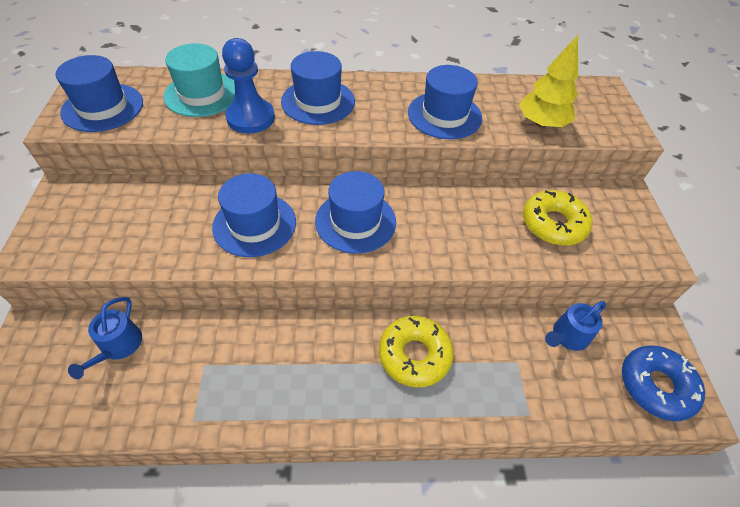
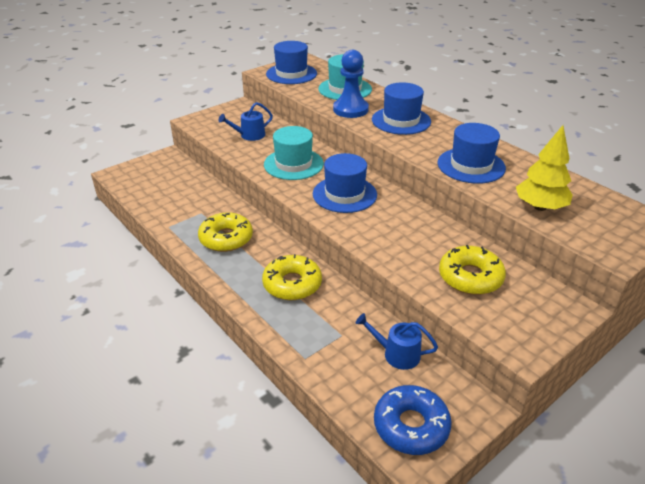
camera: 55 degrees right, 15 degrees down
blue watering can [68,297,142,379] -> blue watering can moved to [218,102,273,141]
blue hat [212,173,296,257] -> turquoise hat [264,126,324,180]
none -> yellow donut [198,212,253,252]

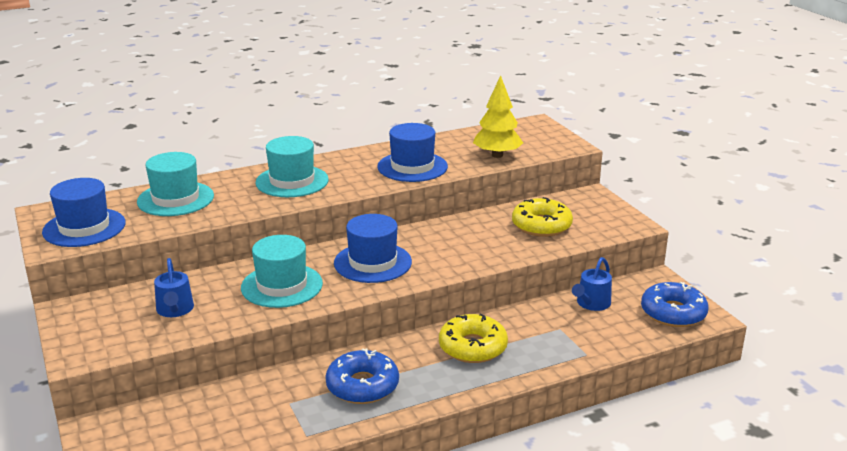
camera: 75 degrees left, 10 degrees down
yellow donut [198,212,253,252] -> blue donut [325,348,399,404]
blue pawn [333,50,369,118] -> none
blue hat [372,82,431,135] -> turquoise hat [256,136,329,197]

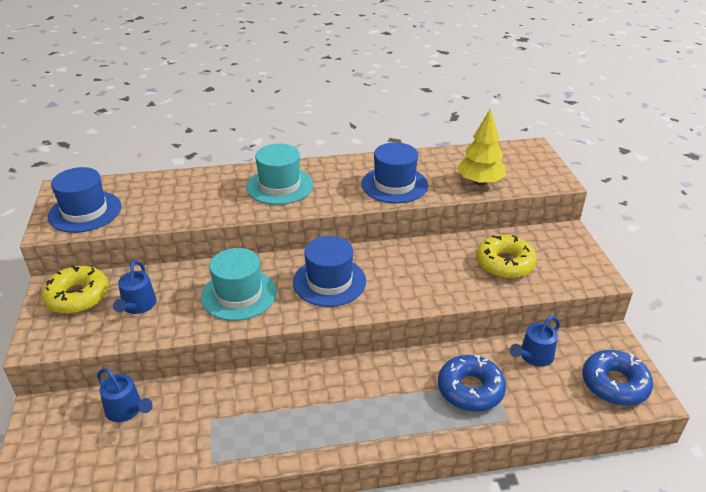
camera: 15 degrees right, 10 degrees up
turquoise hat [137,152,214,216] -> none
blue donut [325,348,399,404] -> blue donut moved to [438,354,506,412]
yellow donut [439,314,508,363] -> yellow donut moved to [42,266,109,314]
none -> blue watering can [97,368,153,422]

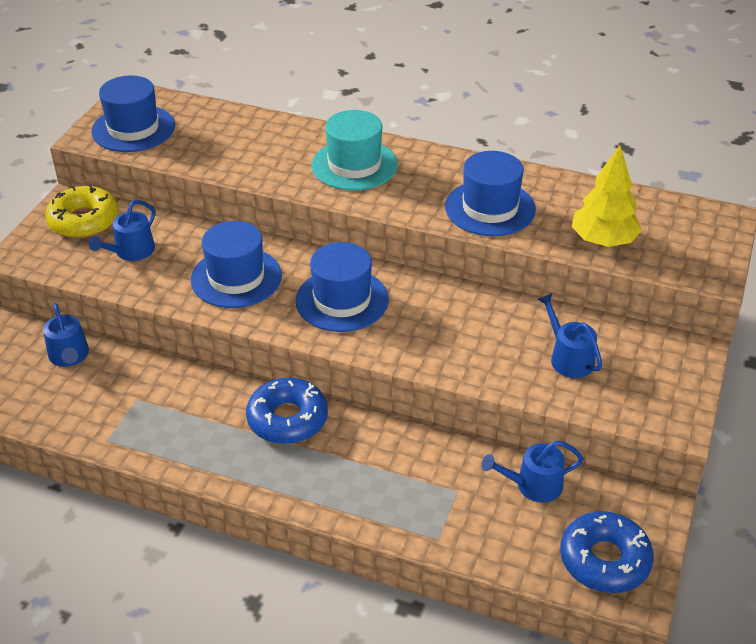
camera: 30 degrees right, 5 degrees up
turquoise hat [201,248,277,321] -> blue hat [191,221,282,308]
blue donut [438,354,506,412] -> blue donut moved to [246,378,328,444]
yellow donut [476,235,537,279] -> blue watering can [537,293,602,378]

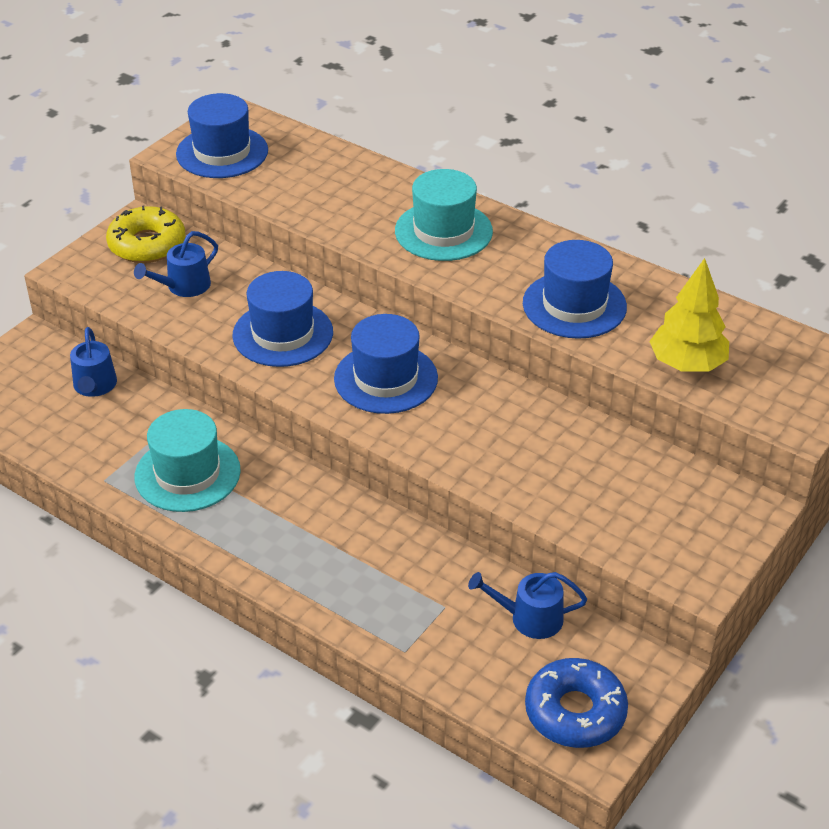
camera: 15 degrees right, 0 degrees up
blue donut [246,378,328,444] -> none
blue watering can [537,293,602,378] -> none
none -> turquoise hat [135,409,241,512]

